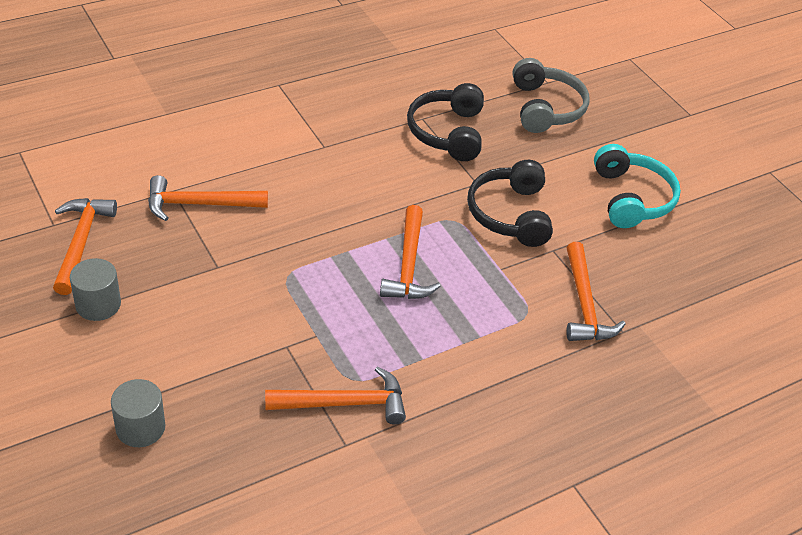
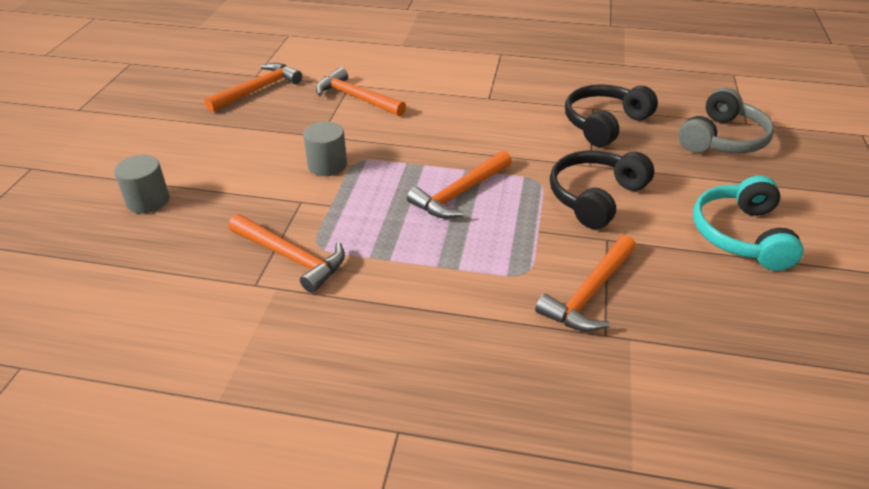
camera: 45 degrees right, 5 degrees down
grey cylinder [70,258,121,321] -> grey cylinder moved to [303,121,347,176]
turquoise headphones [594,144,681,228] -> turquoise headphones turned 150 degrees clockwise [693,176,804,271]

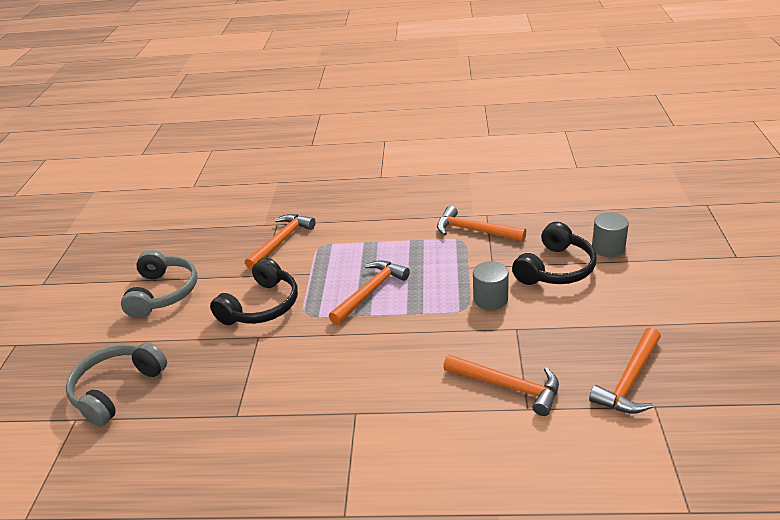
camera: 175 degrees right, 5 degrees down
black headphones [565,84,658,147] -> black headphones moved to [512,222,597,285]
turquoise headphones [693,176,804,271] -> grey headphones [121,250,197,318]

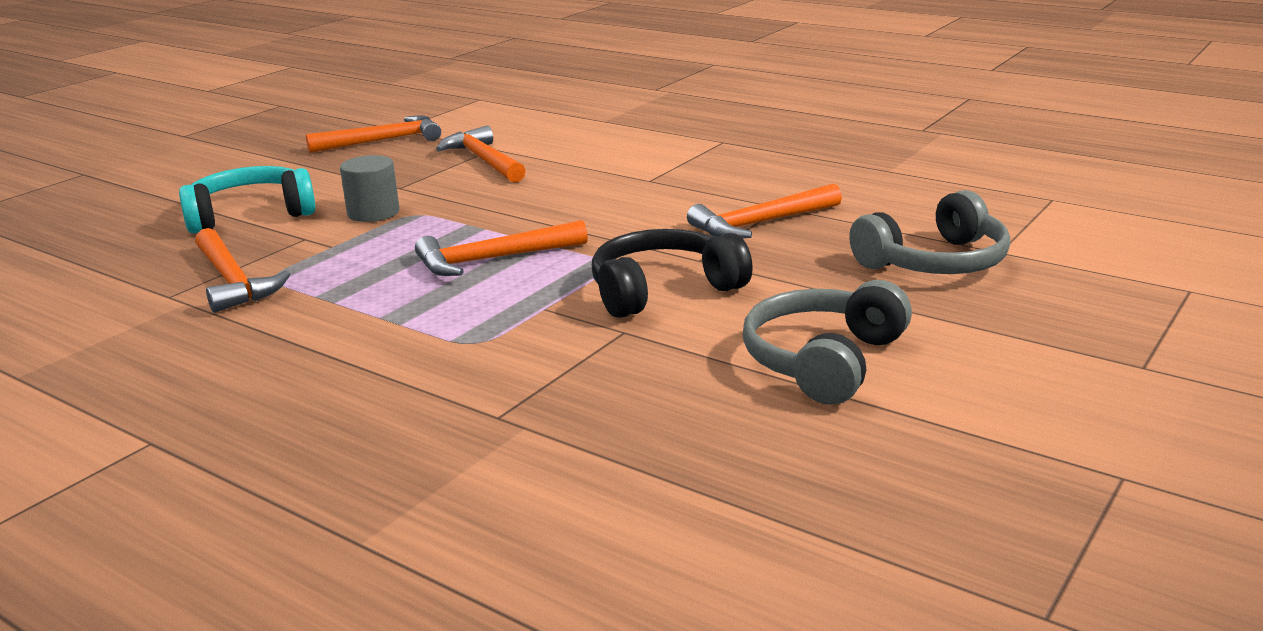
camera: 150 degrees left, 10 degrees down
orange hammer [245,214,316,270] -> orange hammer moved to [687,184,842,239]
black headphones [512,222,597,285] -> turquoise headphones [179,166,315,233]
grey cylinder [592,212,629,257] -> none

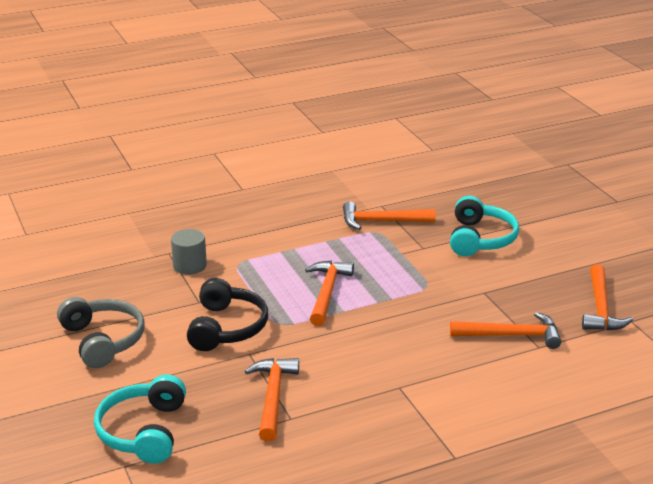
camera: 120 degrees right, 5 degrees up
grey cylinder [340,155,399,222] -> grey cylinder moved to [171,229,207,275]
grey headphones [849,190,1010,274] -> turquoise headphones [94,374,186,464]

